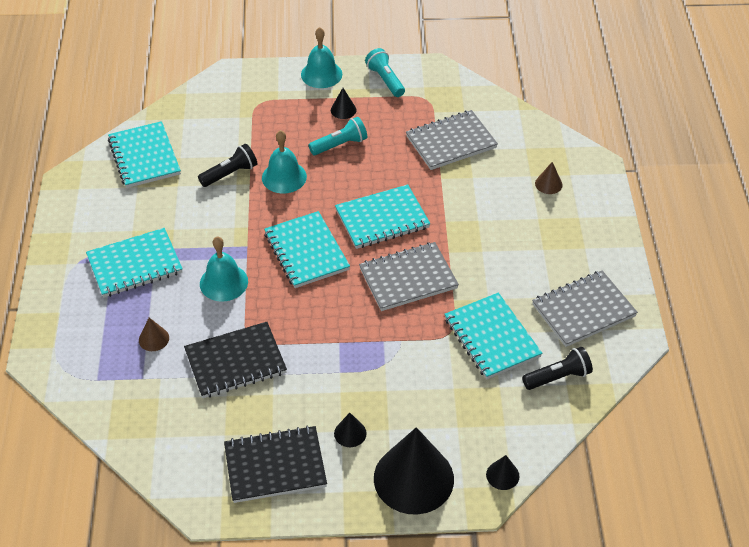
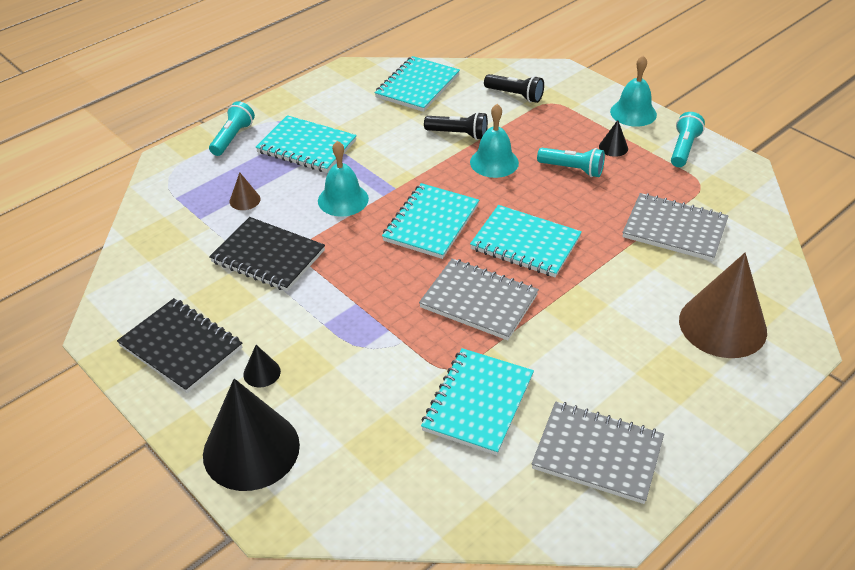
camera: 50 degrees right, 5 degrees down
black cone [486,455,520,490] -> none
black flashlight [522,347,593,390] -> black flashlight moved to [484,74,544,103]
brown cone [535,162,563,194] -> brown cone [679,253,767,358], size x2.41
none -> turquoise flashlight [209,101,255,156]

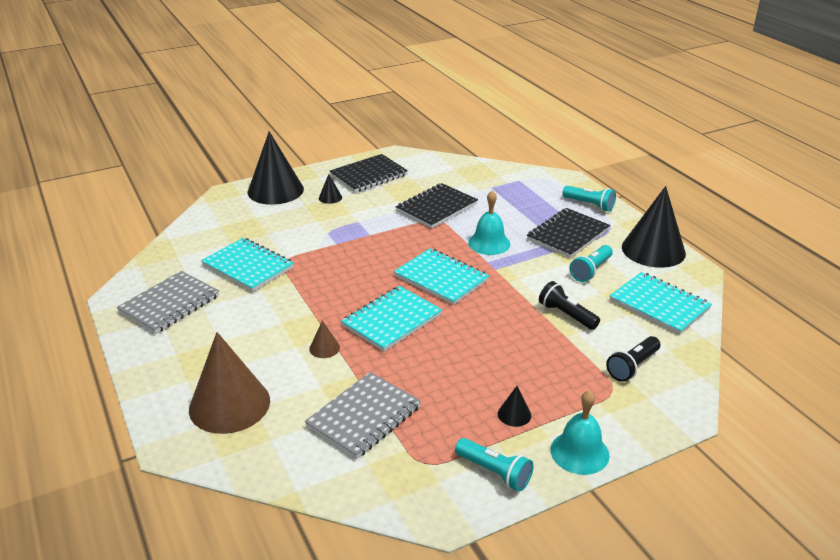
camera: 105 degrees right, 10 degrees down
brown cone [230,172,261,210] -> brown cone moved to [309,320,340,358]
turquoise notebook [256,115,357,173] -> black notebook [527,208,610,258]
grey notebook [419,259,539,340] -> none
black flashlight [424,112,488,140] -> black flashlight turned 105 degrees clockwise [539,281,600,330]
turquoise bell [470,104,519,178] -> none
turquoise flashlight [537,148,605,177] -> turquoise flashlight moved to [569,245,613,282]
none -> black cone [622,186,686,268]

